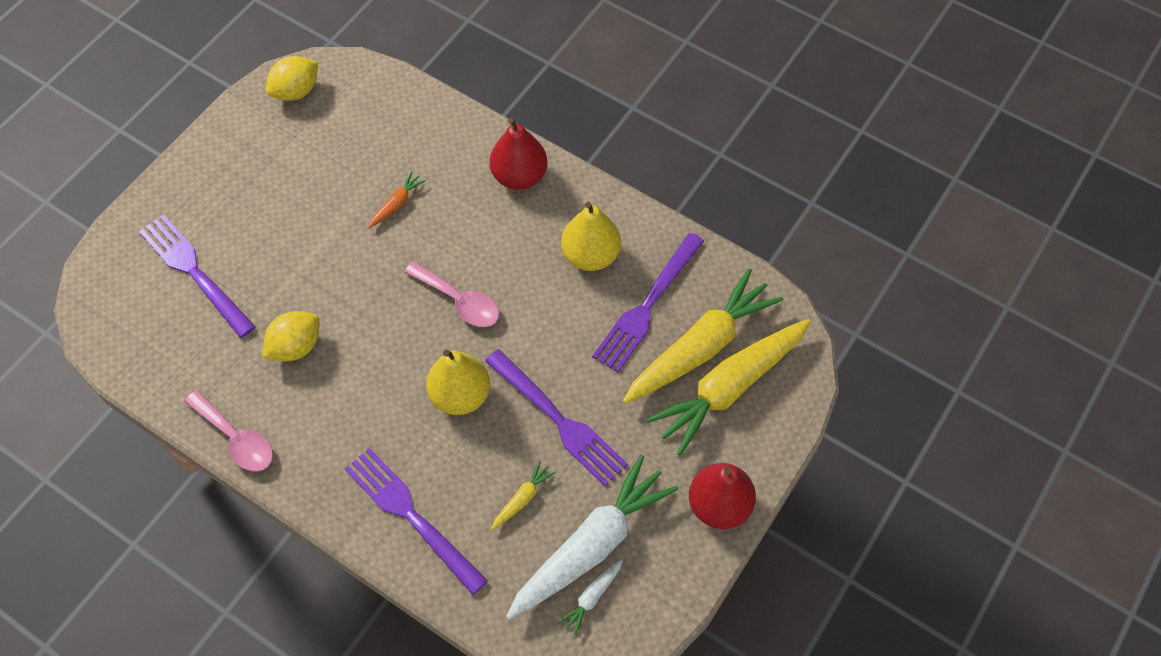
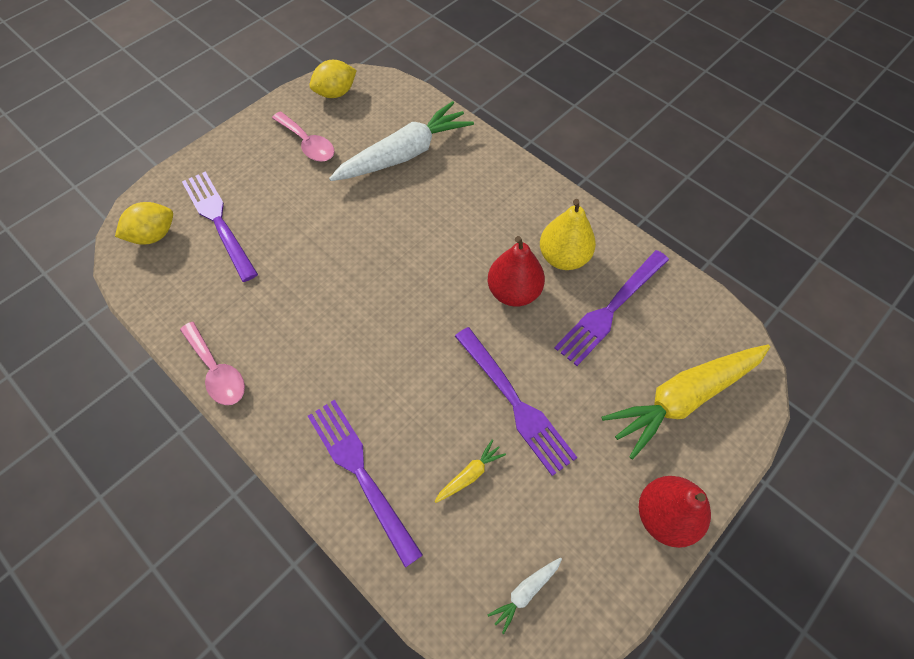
camera: 10 degrees right, 0 degrees up
yellow lemon [262,311,320,361] -> yellow lemon moved to [115,202,173,245]
orange carrot [369,171,426,228] -> none
pink spoon [405,261,499,327] -> pink spoon moved to [272,111,335,162]
yellow pear [426,350,490,415] -> none
red pear [490,118,548,190] -> red pear moved to [488,236,545,307]
white carrot [506,455,679,620] -> white carrot moved to [329,101,474,181]
yellow carrot [623,269,783,404] -> none

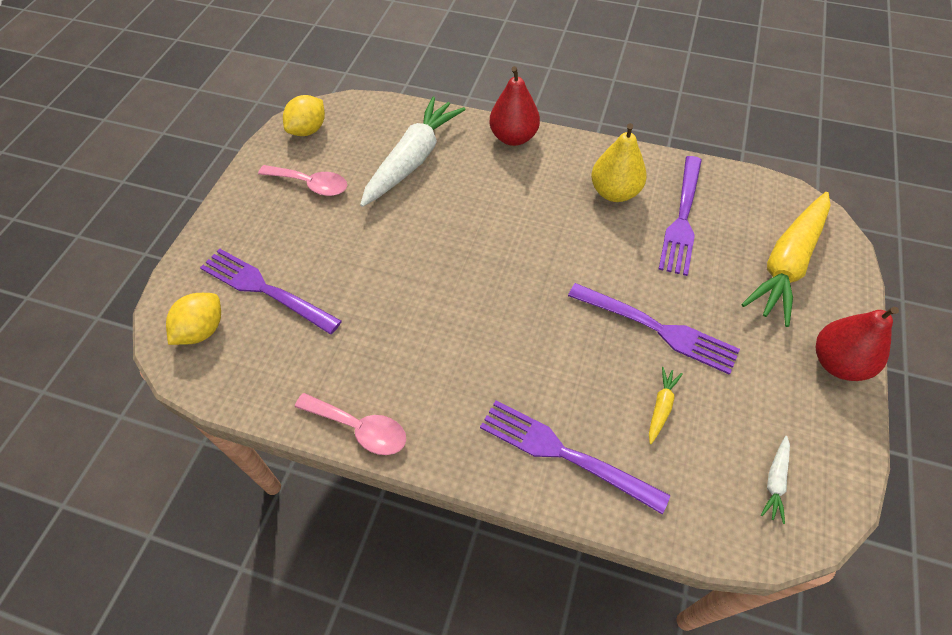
camera: 25 degrees left, 5 degrees down
red pear [488,236,545,307] -> red pear moved to [490,66,540,146]

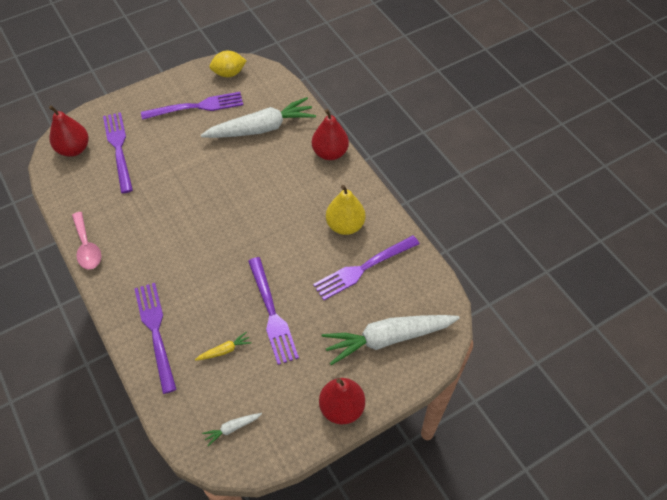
camera: 40 degrees right, 0 degrees up
yellow lemon [166,293,221,345] -> red pear [49,105,89,157]
pink spoon [258,165,347,196] -> purple fork [141,92,243,120]
yellow carrot [741,192,831,327] -> white carrot [322,315,460,365]

